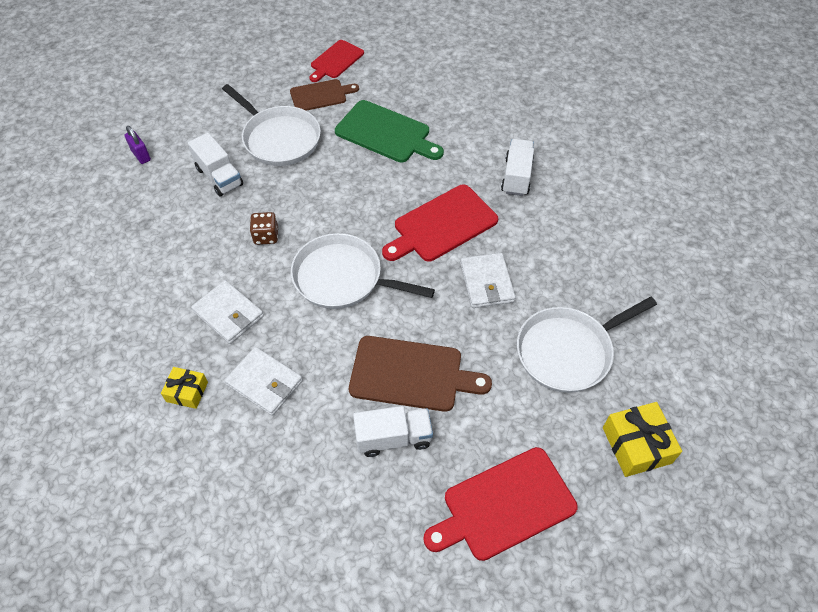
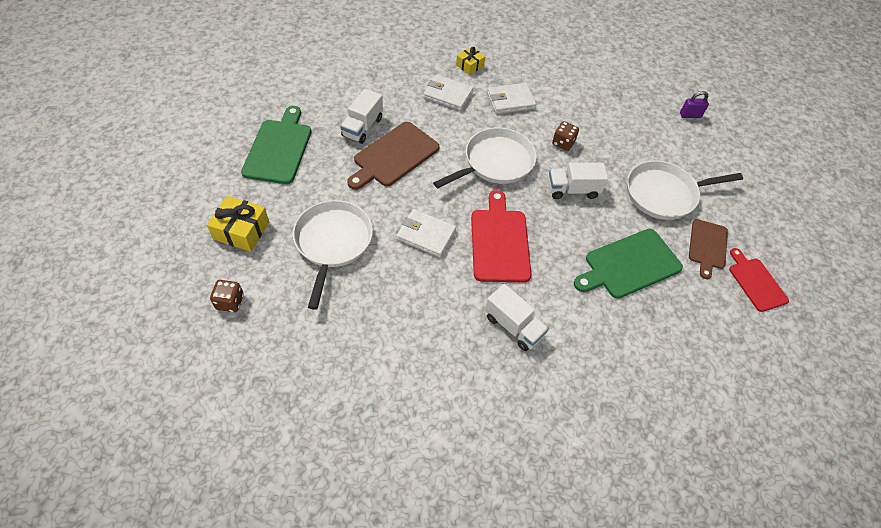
camera: 120 degrees right, 0 degrees up
white truck [188,133,243,196] -> white truck moved to [548,163,608,199]
white wallet [225,347,303,416] -> white wallet turned 45 degrees clockwise [423,75,473,111]
red cutting board [423,447,578,561] -> green cutting board [241,106,312,184]
none -> brown dice [210,280,244,312]

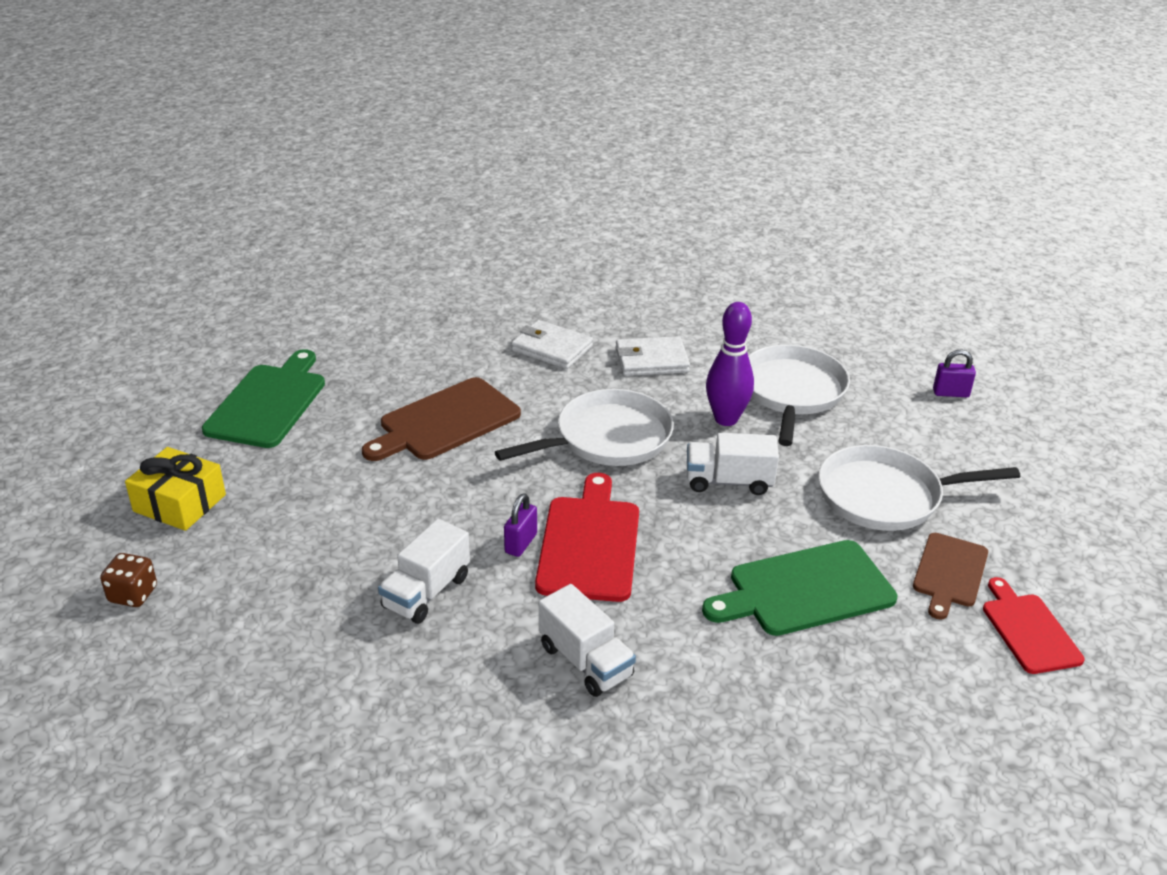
camera: 10 degrees right, 20 degrees down
white pan [293,200,373,310] -> white pan moved to [748,345,850,446]
white truck [340,88,383,144] -> white truck moved to [378,519,470,624]
white wallet [396,209,456,257] -> none
yellow gift [456,47,485,75] -> none
brown dice [552,121,579,151] -> purple bowling pin [706,302,754,426]
none -> purple padlock [504,493,537,557]

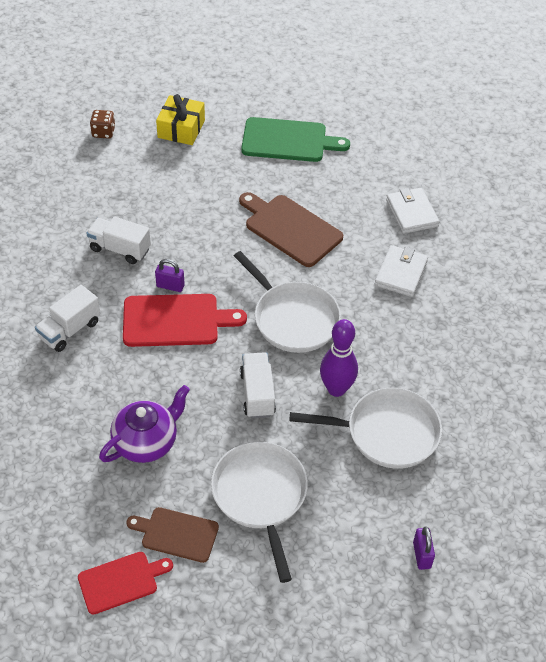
camera: 80 degrees right, 15 degrees up
white wallet [616,336,690,376] -> white wallet moved to [386,188,440,234]
green cutting board [702,540,897,636] -> purple teapot [99,385,190,463]

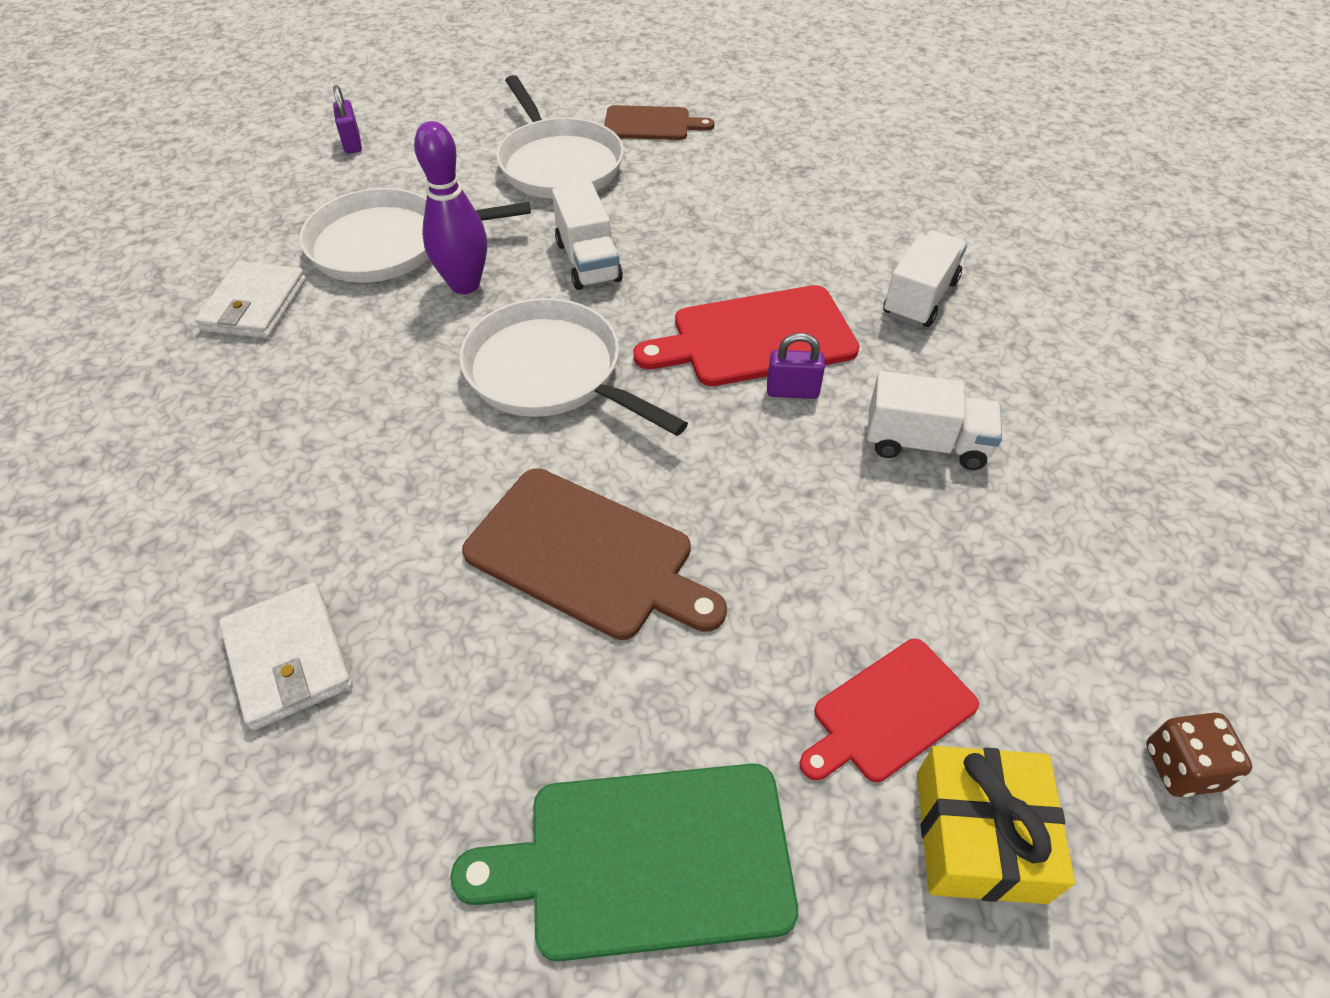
camera: 170 degrees right, 0 degrees up
red cutting board [78,552,173,615] -> red cutting board moved to [799,639,979,782]
purple teapot [99,385,190,463] -> none
white wallet [374,245,428,297] -> white wallet moved to [195,261,306,338]

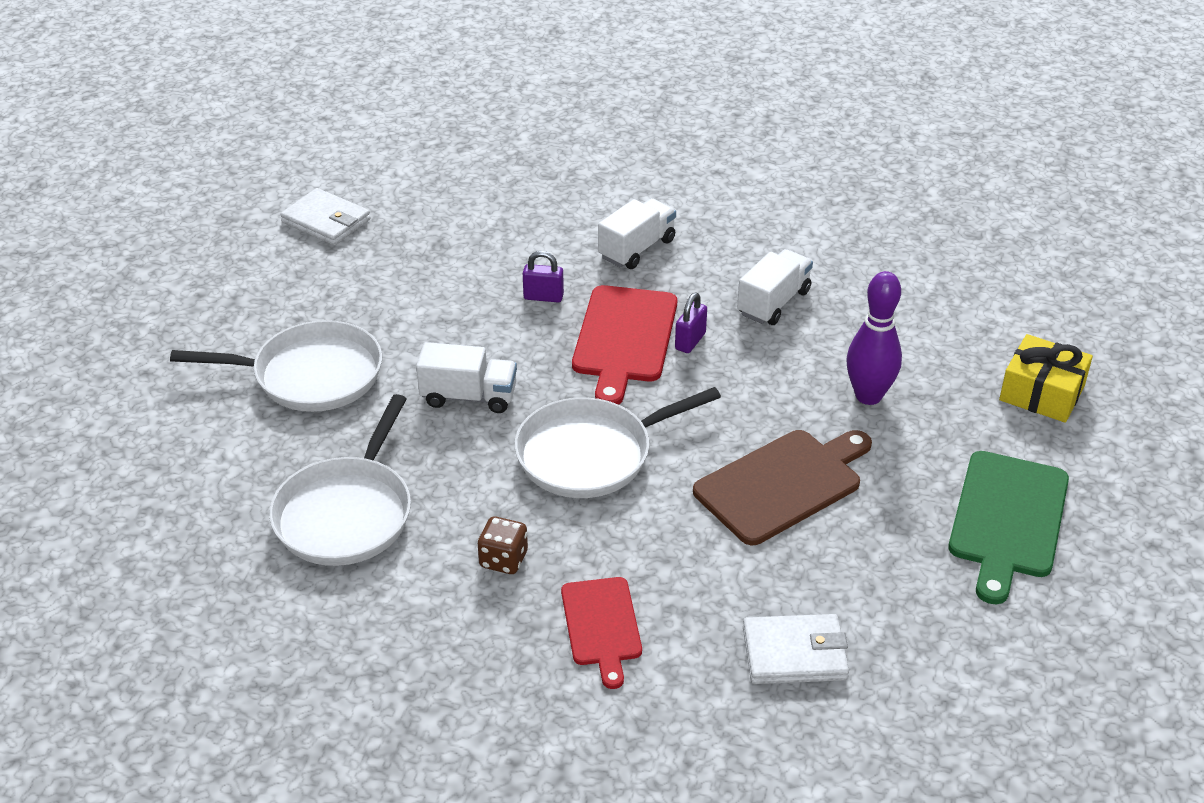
camera: 65 degrees left, 10 degrees down
white wallet [195,261,306,338] -> white wallet moved to [280,188,370,246]
purple padlock [333,85,362,153] -> purple padlock moved to [523,251,564,302]
purple bowling pin [414,121,487,294] -> purple bowling pin moved to [846,271,902,405]
brown cutting board [604,105,715,140] -> none
red cutting board [799,639,979,782] -> red cutting board moved to [561,577,642,689]
white truck [883,230,967,327] -> white truck turned 75 degrees clockwise [598,198,676,269]
brown dice [1146,713,1252,797] -> brown dice moved to [477,516,528,574]

